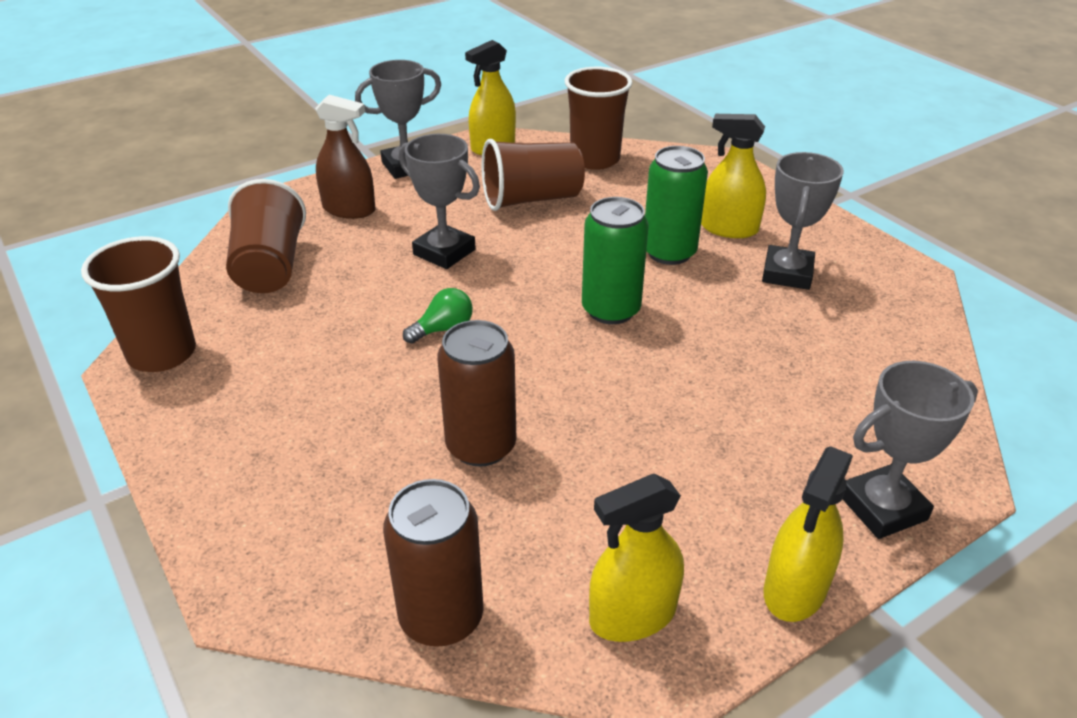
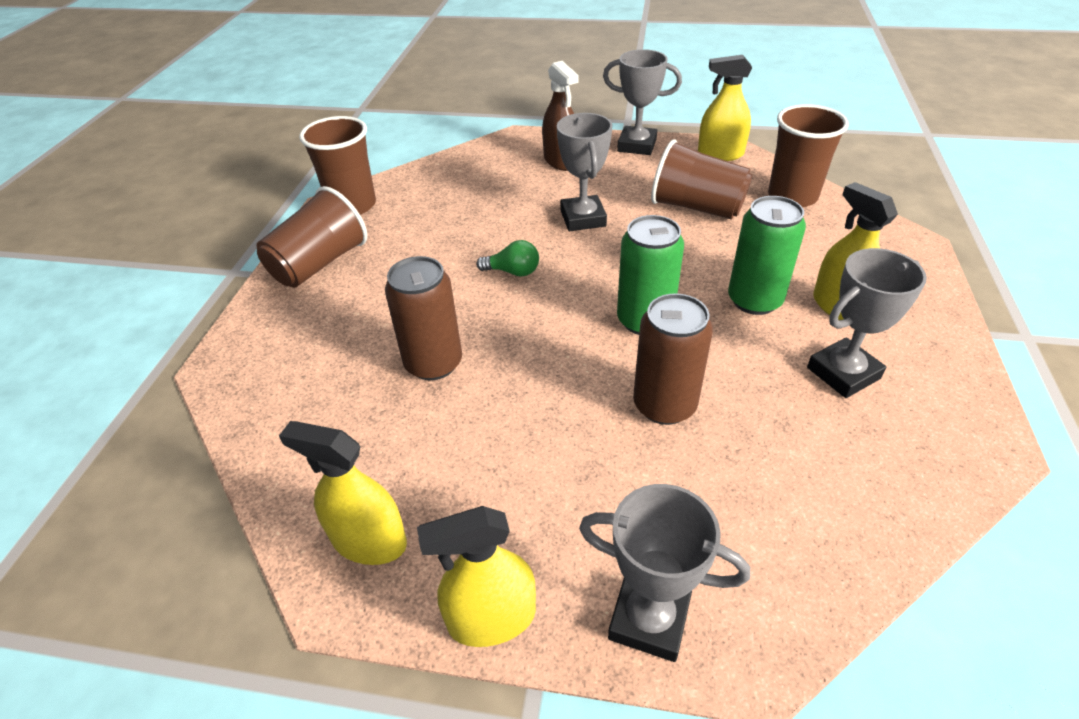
camera: 45 degrees right, 5 degrees up
brown cup [226,179,306,293] -> brown cup moved to [256,186,367,288]
brown can [383,479,484,647] -> brown can moved to [633,293,713,425]

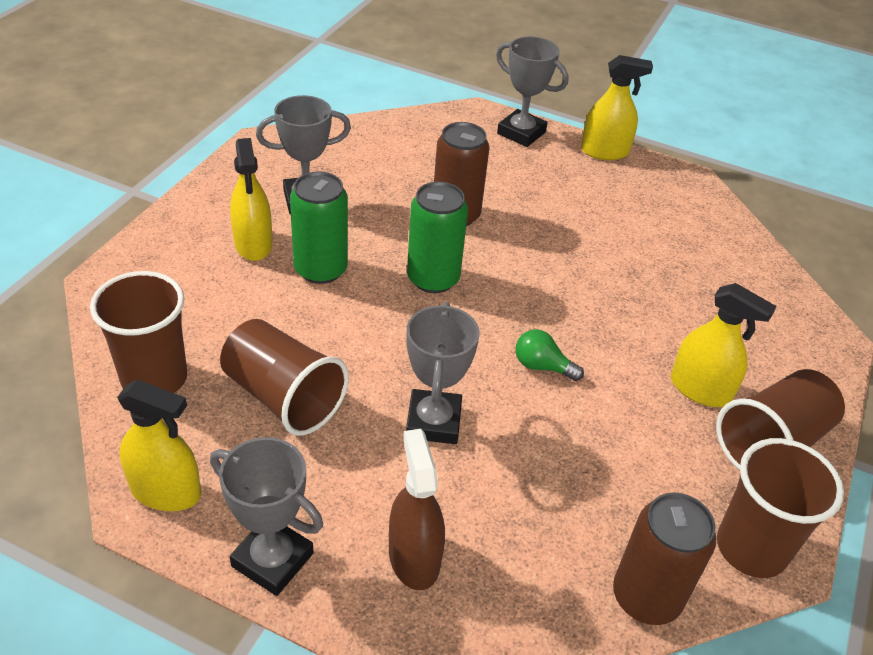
camera: 170 degrees left, 0 degrees up
yellow spray bottle [279,421,407,565] -> yellow spray bottle moved to [671,283,777,407]
brown can [385,256,462,380] -> brown can moved to [613,492,716,625]

